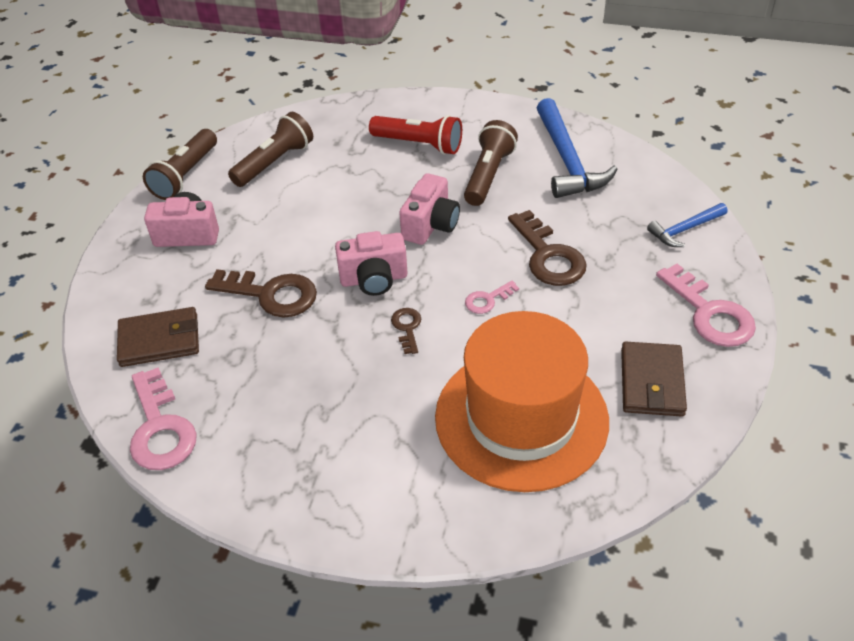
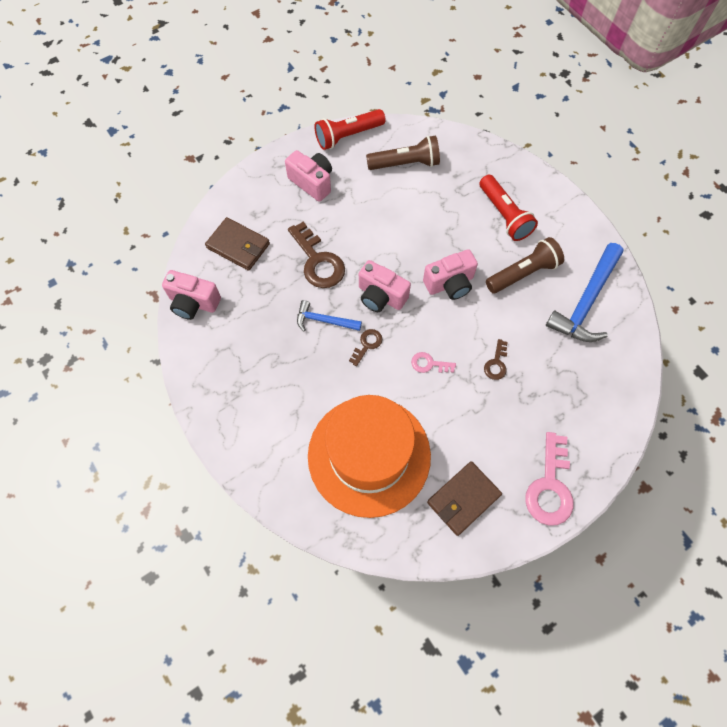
camera: 40 degrees right, 20 degrees up
pink key [130,367,197,470] -> pink camera [162,270,221,320]
brown flashlight [143,129,217,200] -> red flashlight [314,109,385,150]
brown key [508,210,587,286] -> brown key [484,339,508,380], size x0.51
blue hammer [647,203,728,247] -> blue hammer moved to [297,300,362,331]

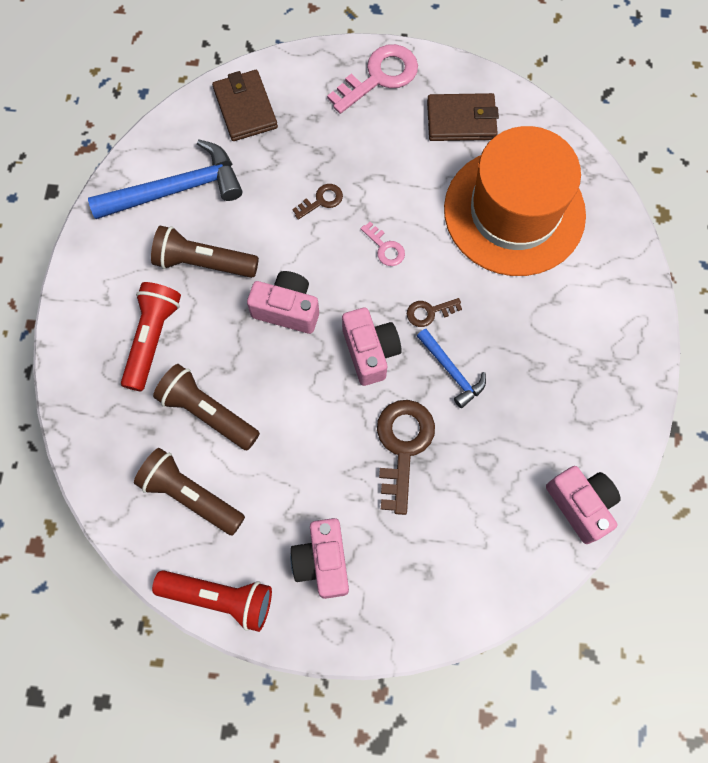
camera: 140 degrees left, 5 degrees up
brown wallet [205,217,270,271] -> brown wallet moved to [212,70,278,141]
none -> brown flashlight [153,364,260,451]

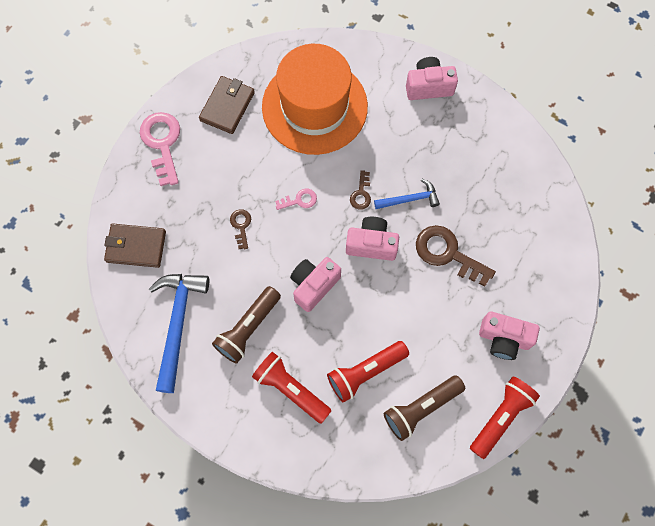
camera: 65 degrees left, 0 degrees up
brown flashlight [153,364,260,451] -> red flashlight [327,341,409,403]
pink camera [546,466,621,544] -> pink camera moved to [406,57,458,100]

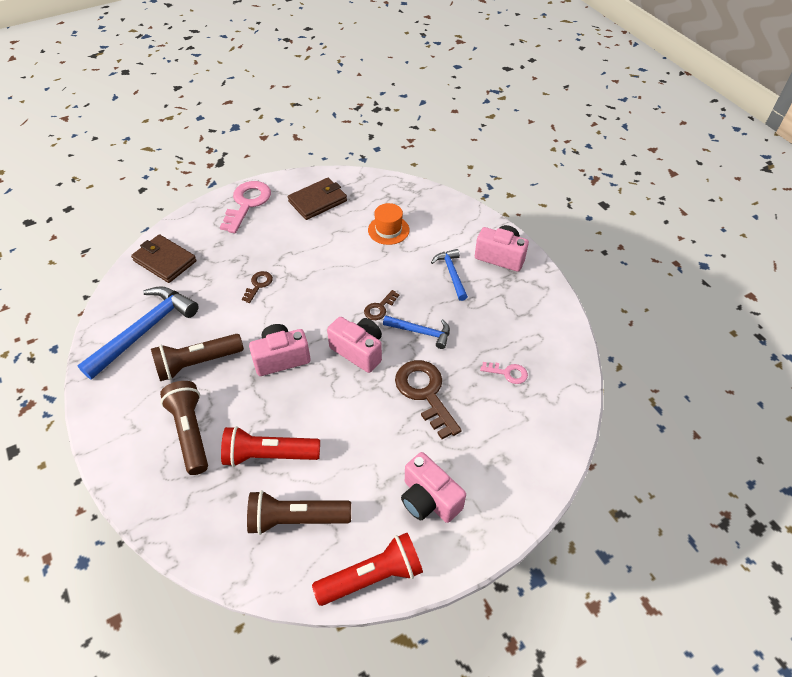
camera: 30 degrees right, 20 degrees down
red flashlight [252,352,331,424] -> brown flashlight [160,381,208,475]
orange hat [262,44,368,155] -> orange hat [368,203,410,245], size x0.40
pink key [275,189,317,210] -> pink key moved to [480,362,528,384]
none -> blue hammer [431,249,468,301]

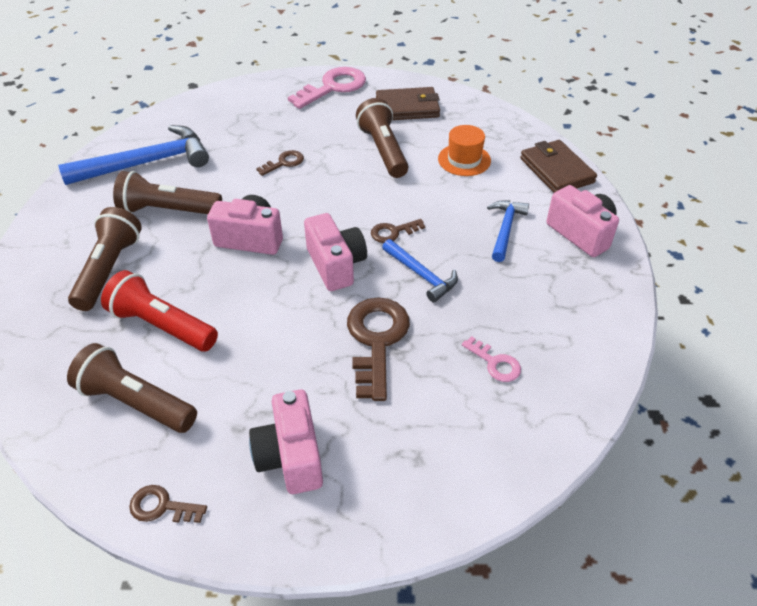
camera: 30 degrees right, 5 degrees down
brown wallet [131,234,197,283] -> brown wallet moved to [520,140,597,193]
red flashlight [312,533,423,606] -> brown key [129,485,207,523]
none -> brown flashlight [356,98,408,178]

